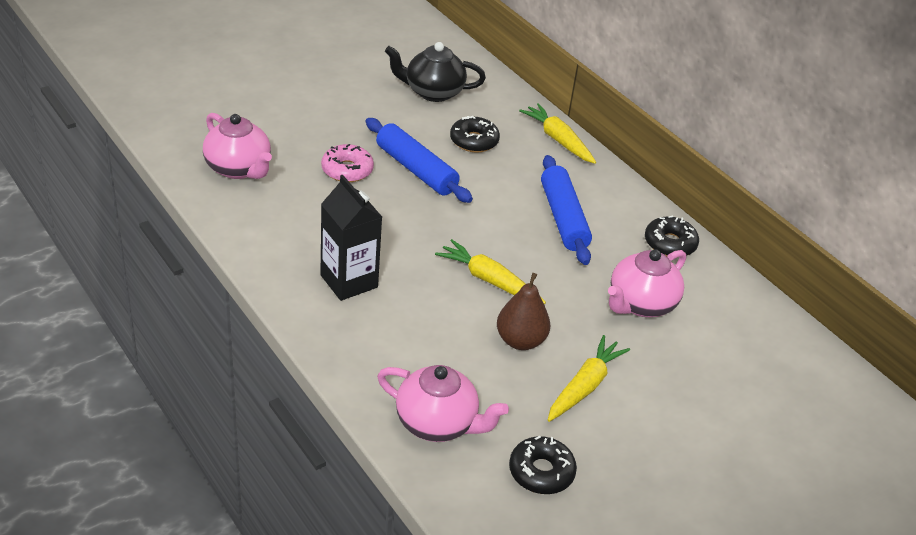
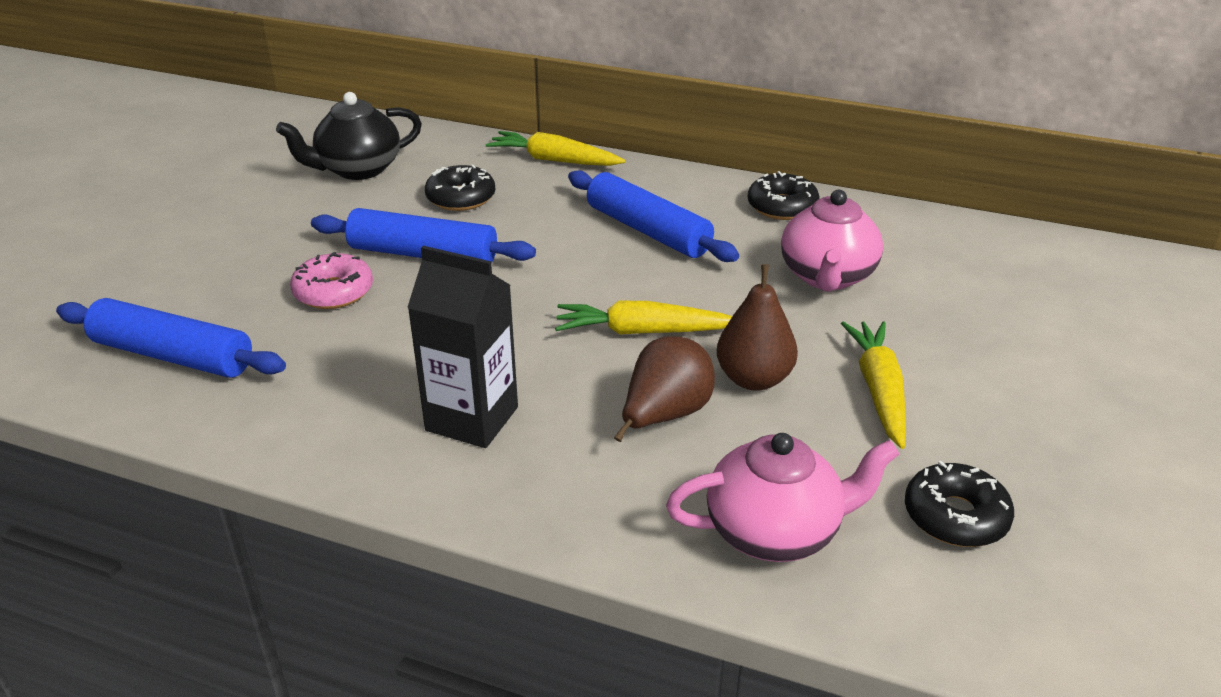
camera: 30 degrees left, 5 degrees down
pink teapot [203,113,272,179] -> blue rolling pin [56,298,286,378]
none -> brown pear [614,336,715,442]

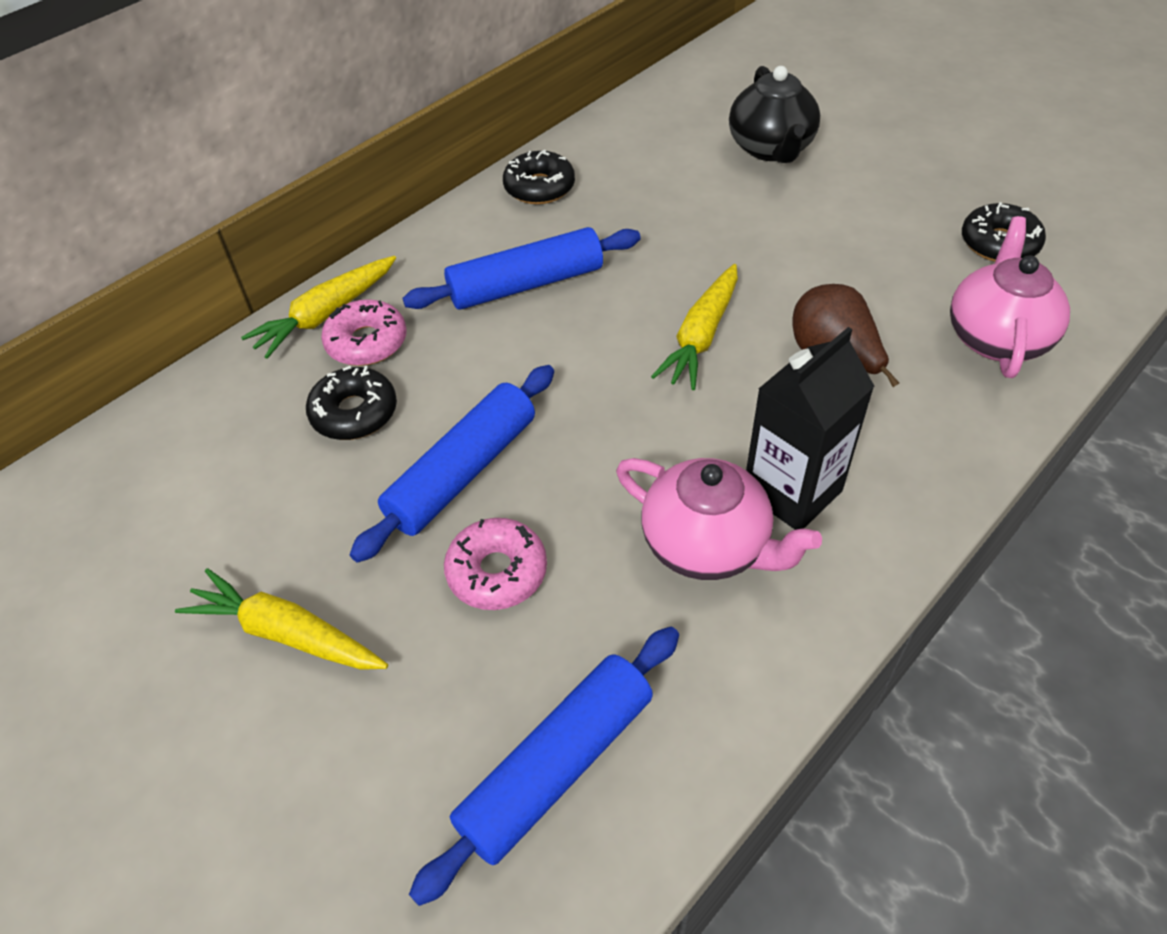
camera: 65 degrees left, 15 degrees up
black teapot [276,92,422,180] -> black teapot moved to [729,66,820,163]
brown pear [717,264,798,391] -> none
pink teapot [781,190,883,292] -> pink teapot moved to [616,458,822,580]
yellow carrot [841,321,906,449] -> yellow carrot moved to [175,568,388,670]
none -> pink donut [321,299,407,366]

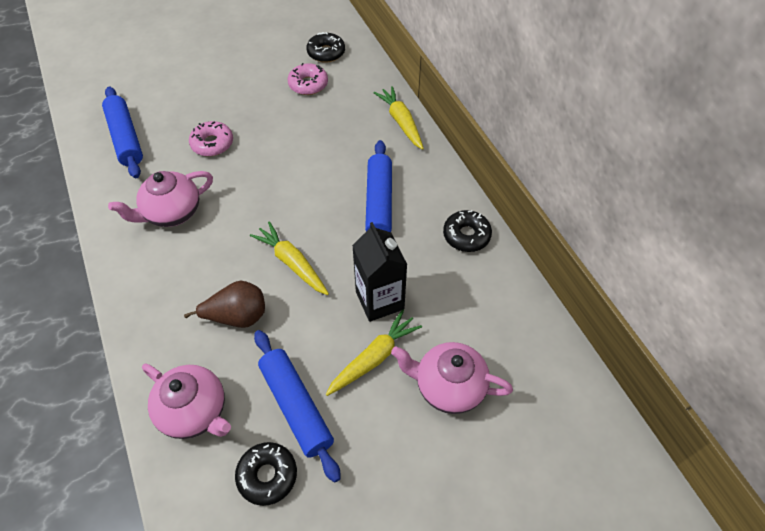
camera: 110 degrees right, 5 degrees up
yellow carrot [175,568,388,670] -> yellow carrot moved to [326,309,422,396]
black donut [306,366,397,440] -> black donut moved to [306,32,345,63]
pink donut [321,299,407,366] -> pink donut moved to [288,63,328,95]
blue rolling pin [349,365,554,563] -> blue rolling pin moved to [254,330,341,483]
black teapot [729,66,820,163] -> pink teapot [391,342,513,414]
black carton [746,327,875,530] -> black carton moved to [352,222,407,322]

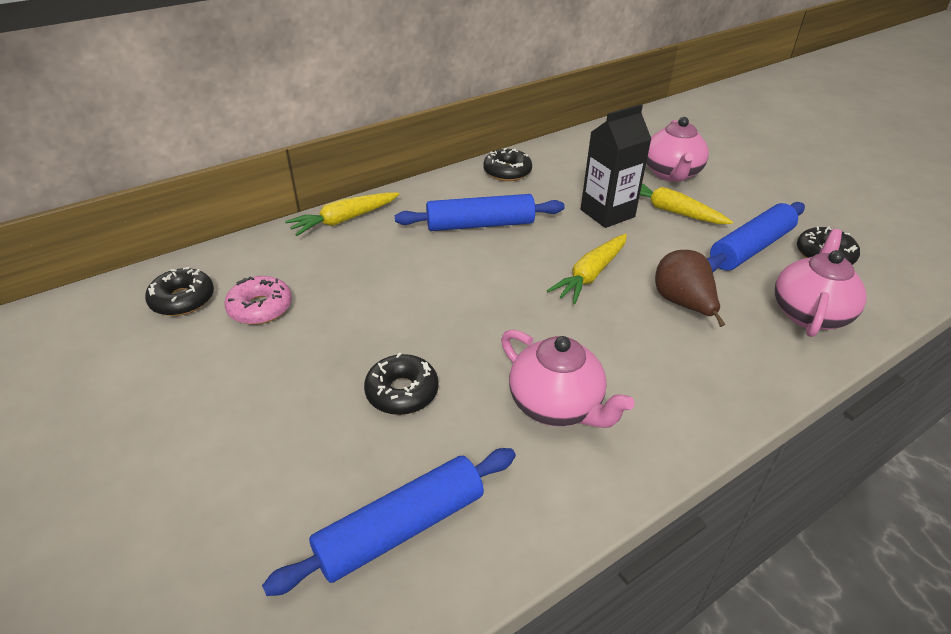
camera: 100 degrees left, 15 degrees down
pink donut [189,121,233,156] -> black donut [364,352,439,415]

